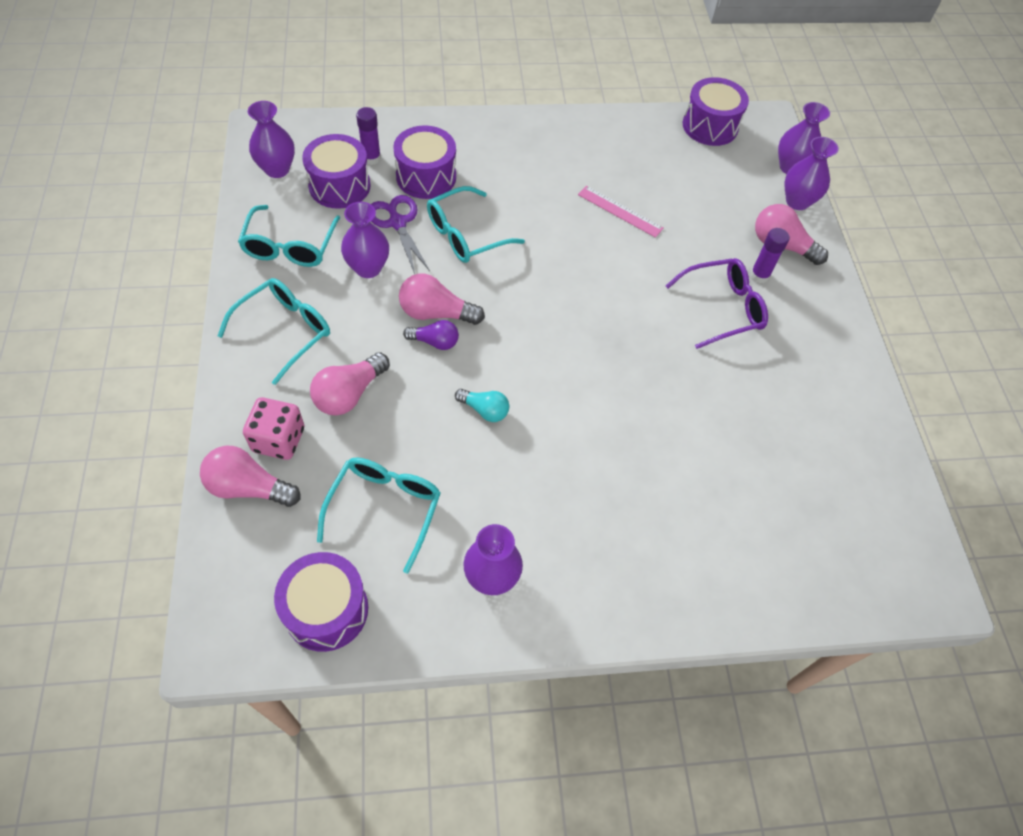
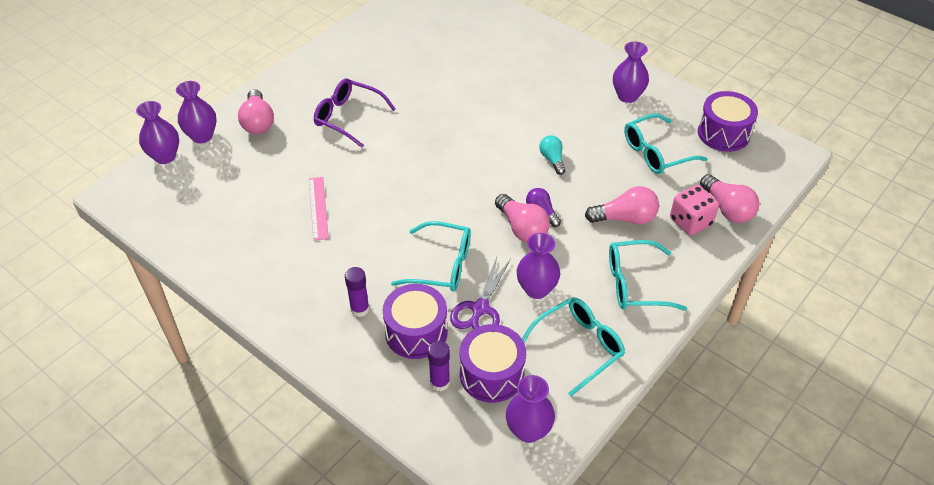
camera: 130 degrees left, 10 degrees down
purple drum [683,77,749,146] -> none
purple glue stick [750,228,790,283] -> purple glue stick moved to [345,267,369,317]

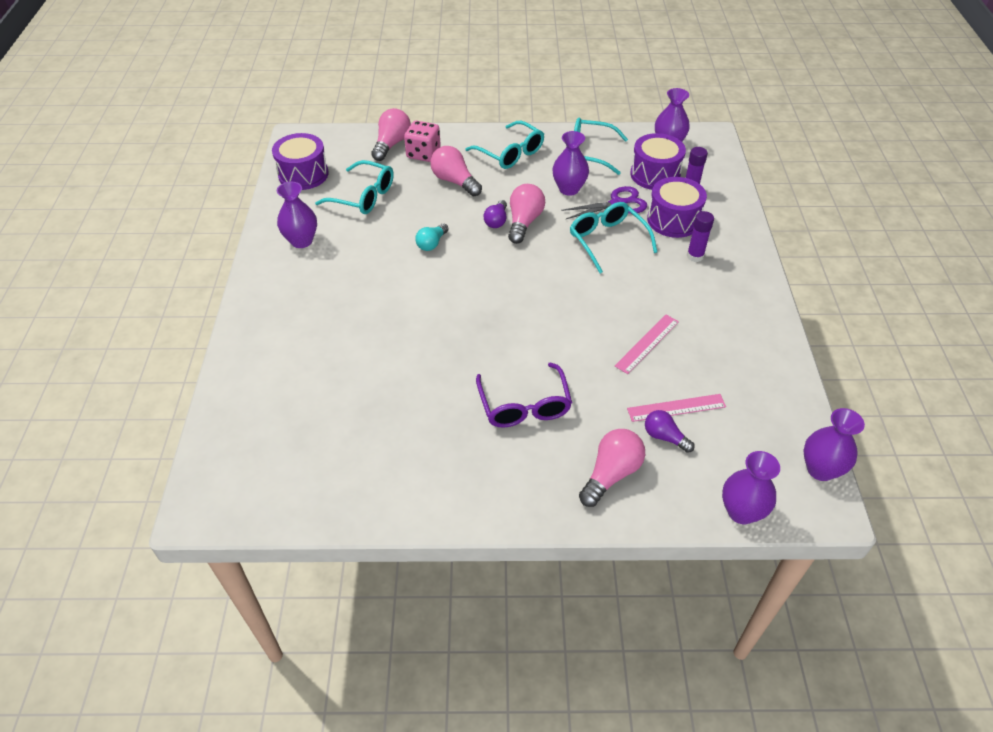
camera: 130 degrees left, 0 degrees up
purple vase [176,81,217,143] -> purple vase moved to [804,408,865,481]
none -> pink ruler [627,394,726,422]
none -> purple light bulb [645,410,695,453]

